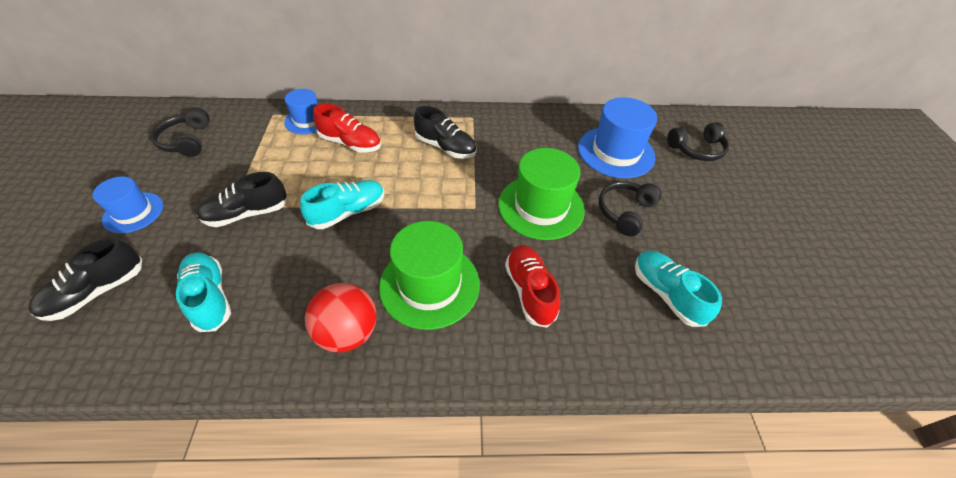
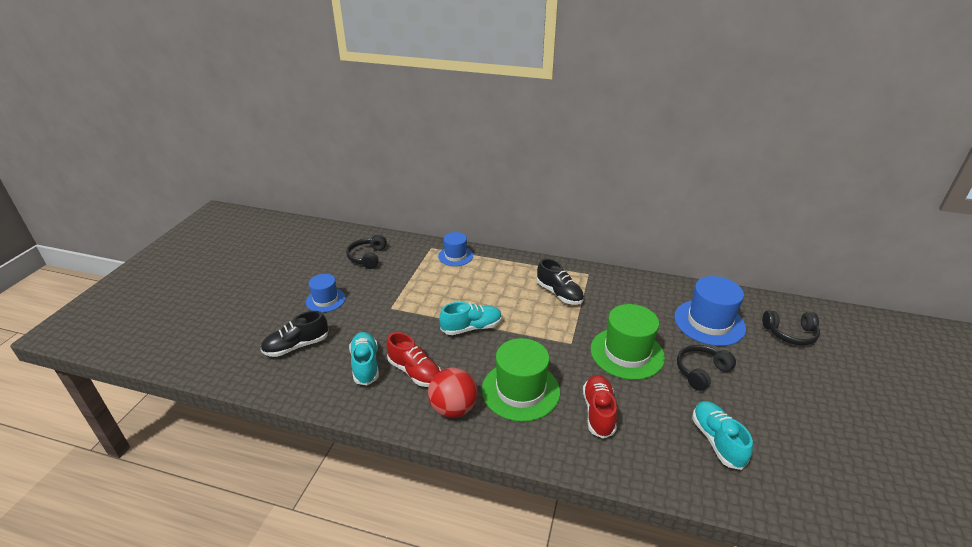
camera: 20 degrees right, 15 degrees down
black shoe [197,172,288,227] -> none
red shoe [313,104,381,153] -> red shoe moved to [386,332,441,387]

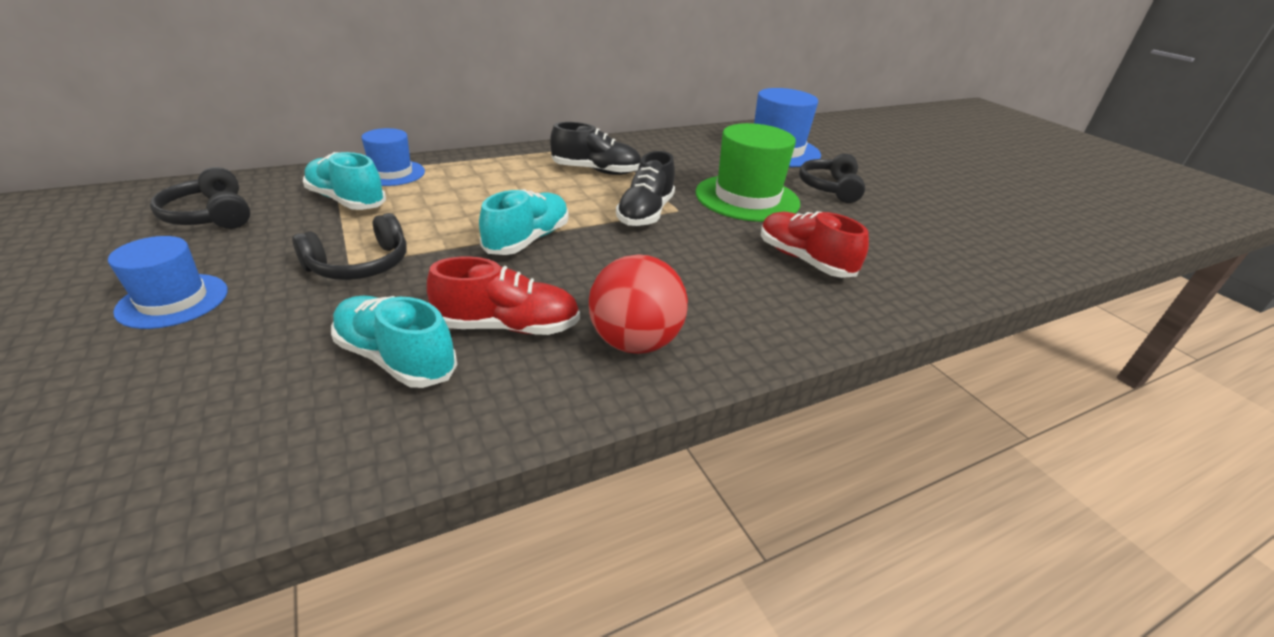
camera: 45 degrees left, 0 degrees up
black shoe [261,311,328,357] -> black shoe moved to [616,151,675,227]
green hat [482,338,560,422] -> none
turquoise shoe [692,401,753,470] -> turquoise shoe moved to [303,152,386,210]
black headphones [762,311,820,345] -> black headphones moved to [292,213,407,280]

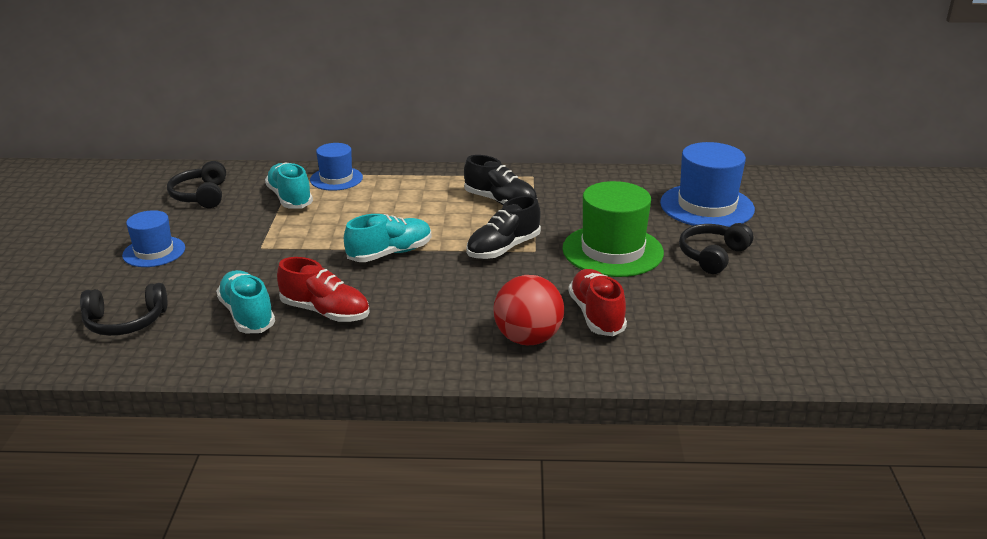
camera: 30 degrees right, 5 degrees down
black headphones [292,213,407,280] -> black headphones moved to [80,283,167,336]
red ball [589,254,688,354] -> red ball moved to [494,275,564,345]

